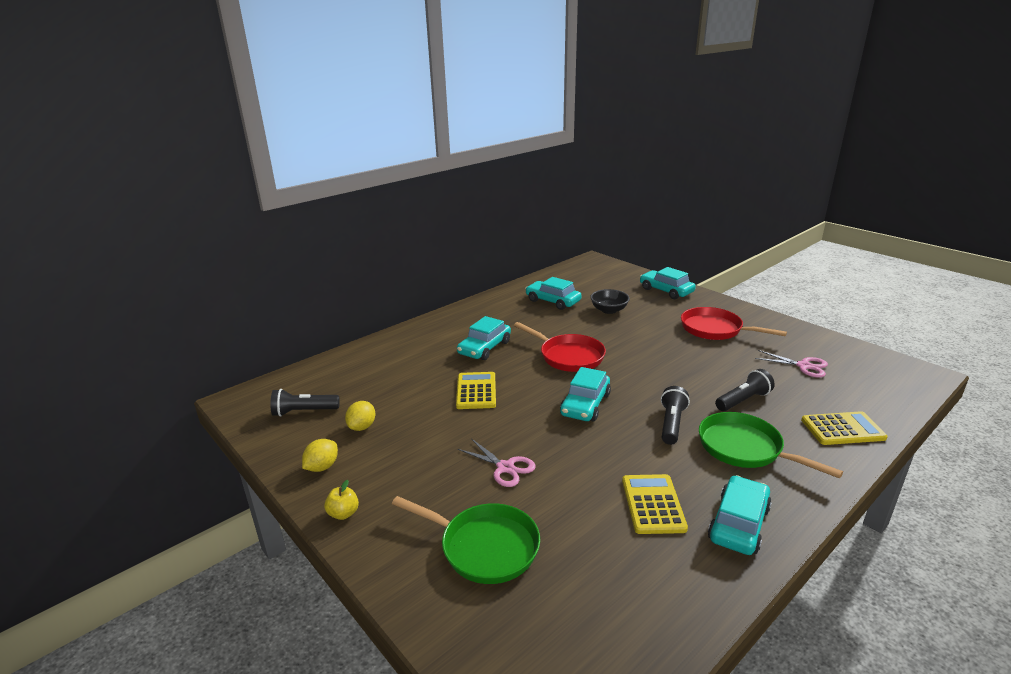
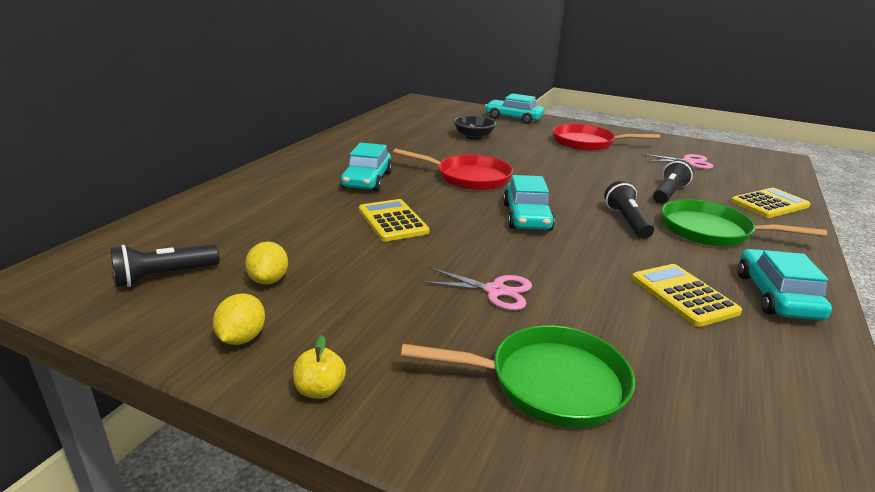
camera: 25 degrees left, 0 degrees up
turquoise car [525,277,582,310] -> none

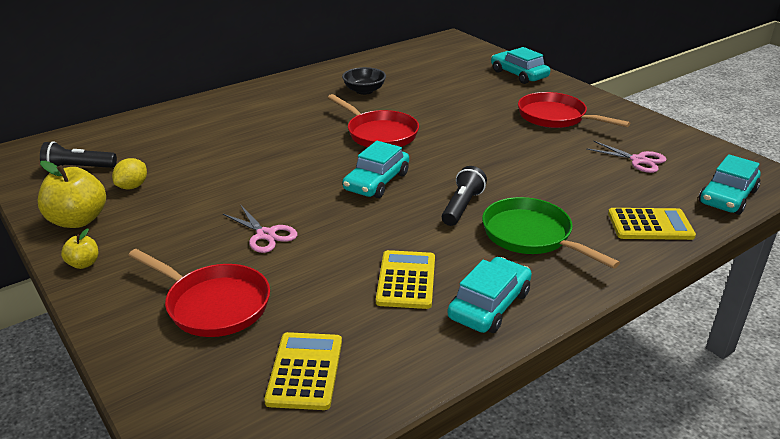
camera: 30 degrees right, 5 degrees up
yellow lemon [213,294,265,345] -> yellow apple [38,161,106,228]
turquoise car [340,143,393,191] -> turquoise car moved to [699,154,761,215]
yellow calculator [359,199,430,242] -> yellow calculator moved to [264,332,342,410]
green pan [401,325,635,428] -> red pan [128,249,270,337]
black bowl [454,115,496,140] -> black bowl moved to [342,67,386,95]
black flashlight [653,160,693,204] -> none

